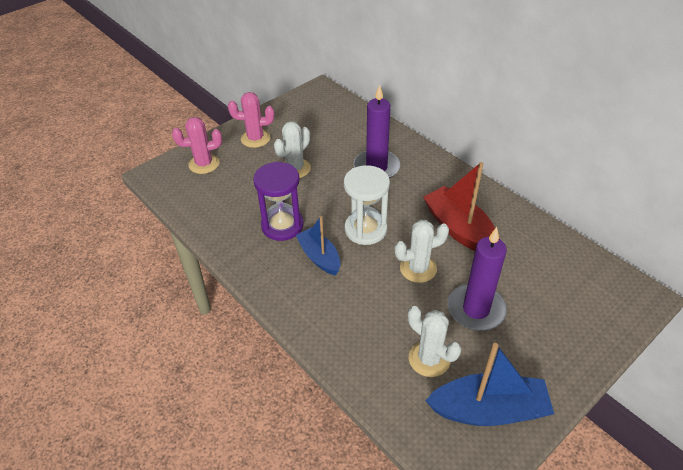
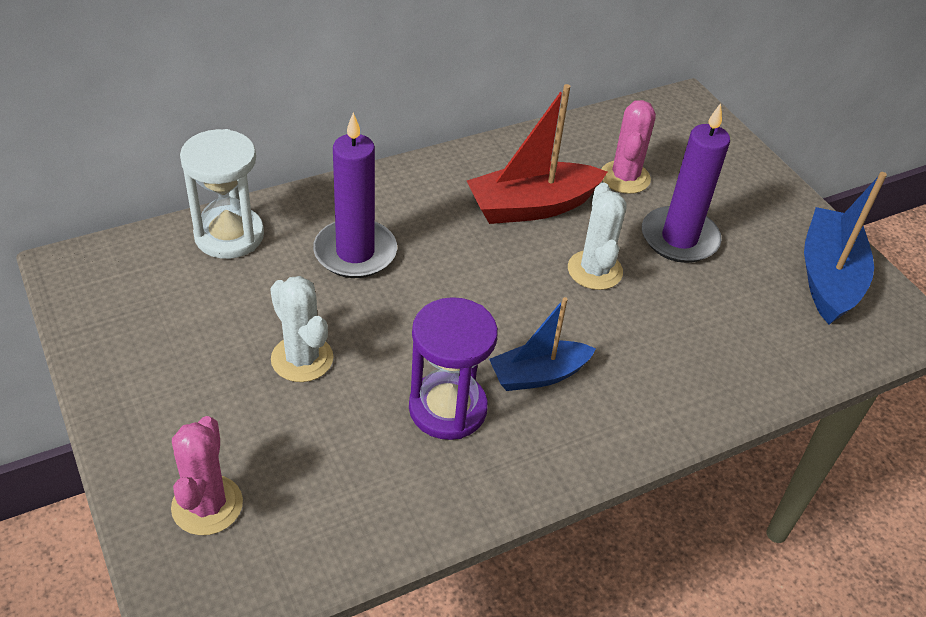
camera: 80 degrees left, 0 degrees up
pink cactus [228,92,274,148] -> pink cactus moved to [601,100,656,194]
white hourglass [344,165,390,245] -> white hourglass moved to [180,129,264,259]
white cactus [408,306,461,377] -> none

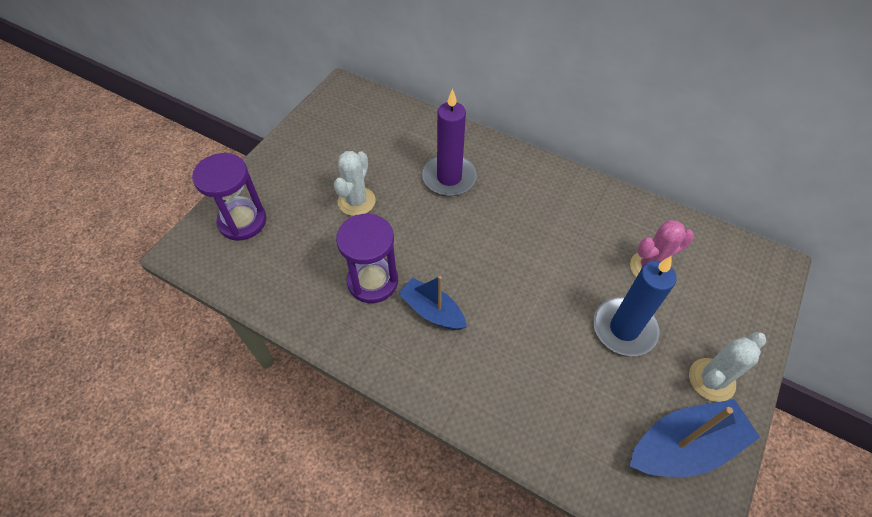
camera: 60 degrees right, 10 degrees up
pink cactus [171,416,243,535] -> purple hourglass [192,153,266,241]
white hourglass [180,129,264,259] -> none
red boat [467,84,607,224] -> none
white cactus [568,183,627,290] -> white cactus moved to [689,332,766,402]
purple candle [642,103,730,263] -> blue candle [593,256,677,356]

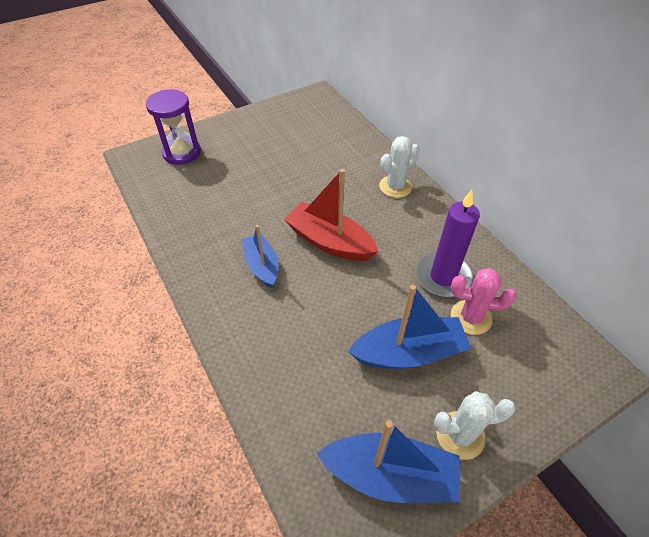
camera: 30 degrees right, 5 degrees down
white cactus [334,151,376,216] -> white cactus moved to [379,136,419,198]
purple hourglass [336,214,398,303] -> none
purple candle [422,89,477,196] -> purple candle moved to [415,190,480,297]
blue candle [593,256,677,356] -> blue boat [348,285,471,369]
none -> red boat [284,169,378,261]

